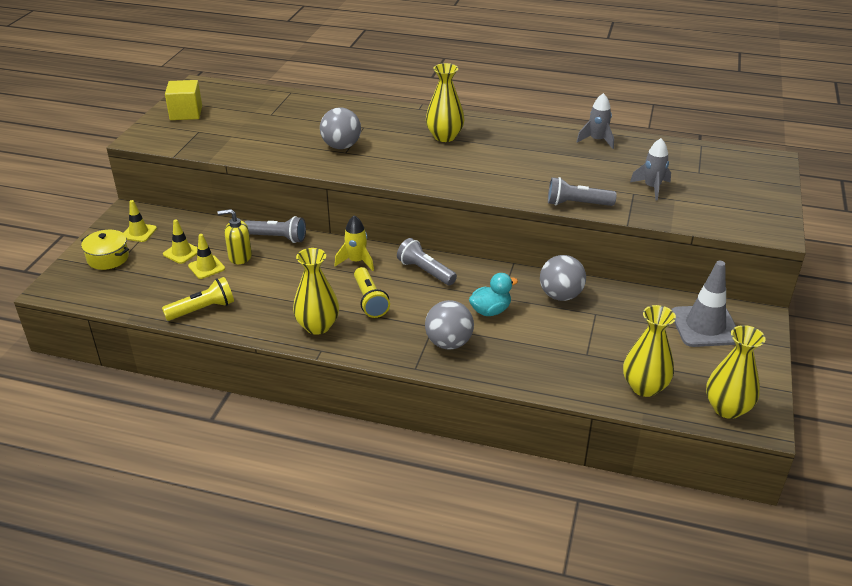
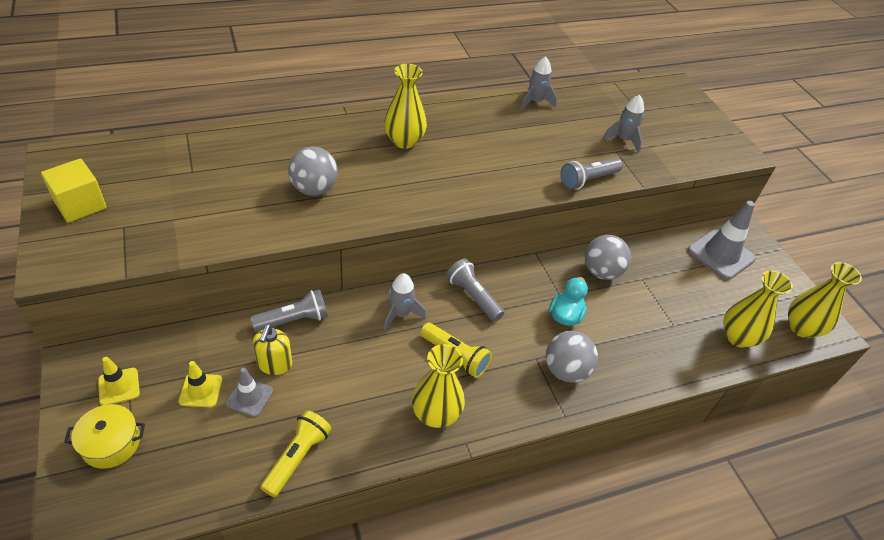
camera: 40 degrees left, 10 degrees up
yellow traffic cone [188,234,225,279] -> grey traffic cone [225,368,273,417]
yellow soap dispenser [217,209,252,264] -> yellow soap dispenser turned 45 degrees counterclockwise [253,324,292,375]
yellow rocket [334,215,374,271] -> grey rocket [384,273,426,330]
grey flashlight [397,238,457,285] -> grey flashlight turned 45 degrees clockwise [446,259,504,322]

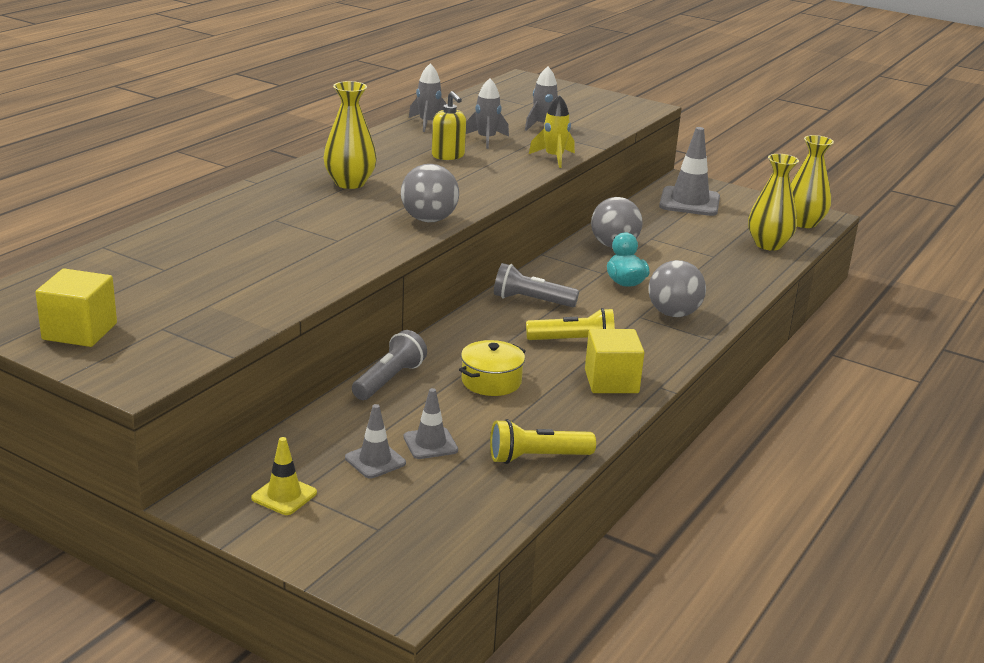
camera: 35 degrees left, 20 degrees down
yellow pot [64,404,145,469] -> yellow pot moved to [459,340,526,396]
yellow traffic cone [178,361,222,407] -> grey traffic cone [345,404,406,478]
yellow soap dispenser [253,324,292,375] -> yellow soap dispenser moved to [432,91,466,160]
yellow flashlight [260,410,332,497] -> yellow flashlight turned 90 degrees counterclockwise [490,419,596,464]
grey ball [288,146,338,196] -> grey ball moved to [401,164,459,222]
grey rocket [384,273,426,330] -> grey rocket moved to [466,78,509,149]
yellow vase [412,344,465,428] -> yellow cube [585,329,645,393]
grey flashlight [560,158,623,190] -> yellow rocket [529,95,575,168]

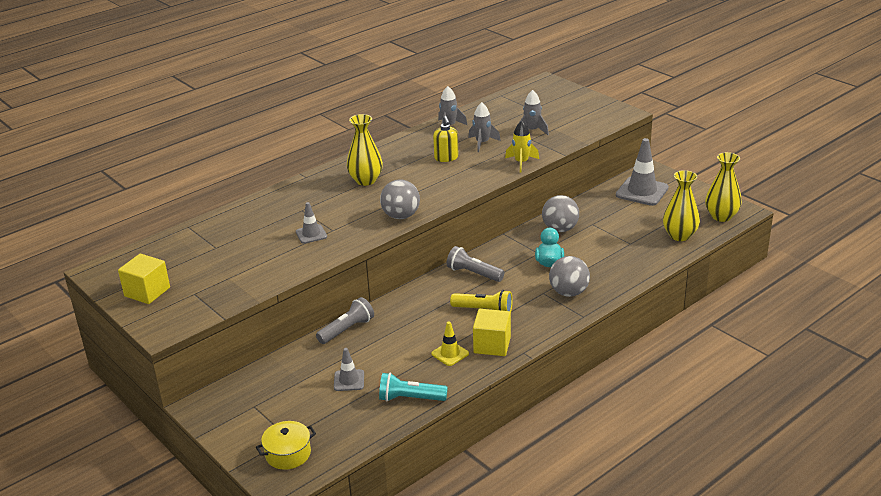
camera: 20 degrees right, 5 degrees up
yellow traffic cone [251,437,317,515] -> yellow traffic cone moved to [431,321,469,366]
grey traffic cone [345,404,406,478] -> grey traffic cone moved to [296,202,327,244]
yellow pot [459,340,526,396] -> yellow pot moved to [256,421,316,470]
yellow flashlight [490,419,596,464] -> turquoise flashlight [379,373,448,402]

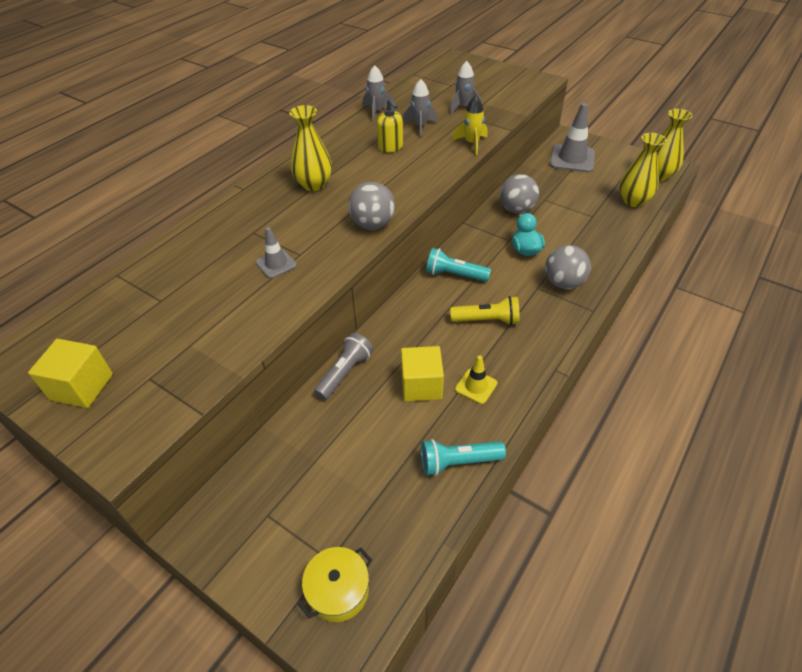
camera: 15 degrees left, 15 degrees up
grey traffic cone [334,348,364,391] -> none
grey flashlight [447,246,504,282] -> turquoise flashlight [426,248,491,282]
yellow cube [473,309,511,356] -> yellow cube moved to [401,346,444,401]

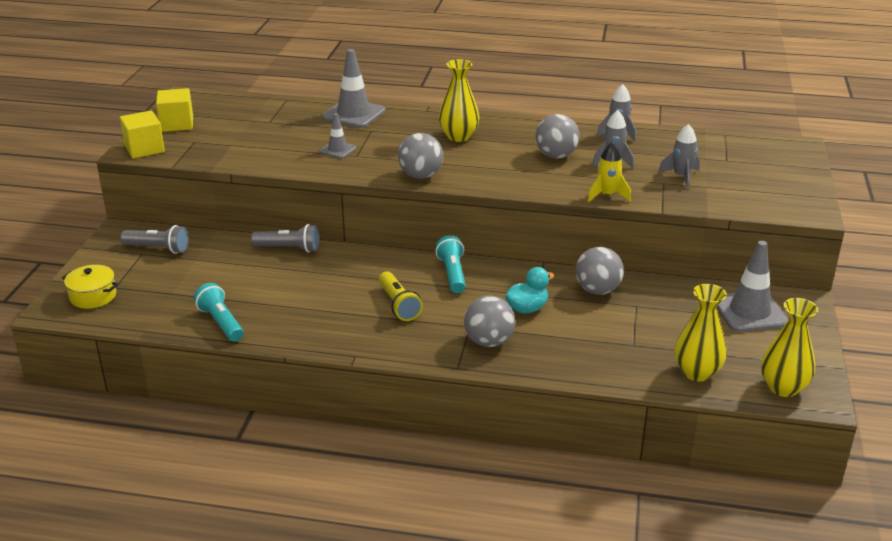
camera: 65 degrees right, 15 degrees down
yellow soap dispenser [377,98,403,152] -> grey ball [535,114,580,159]
yellow cube [401,346,444,401] -> yellow cube moved to [120,110,165,159]
yellow traffic cone [455,355,497,404] -> none
none -> grey flashlight [120,225,189,254]
none -> grey traffic cone [322,49,385,128]

